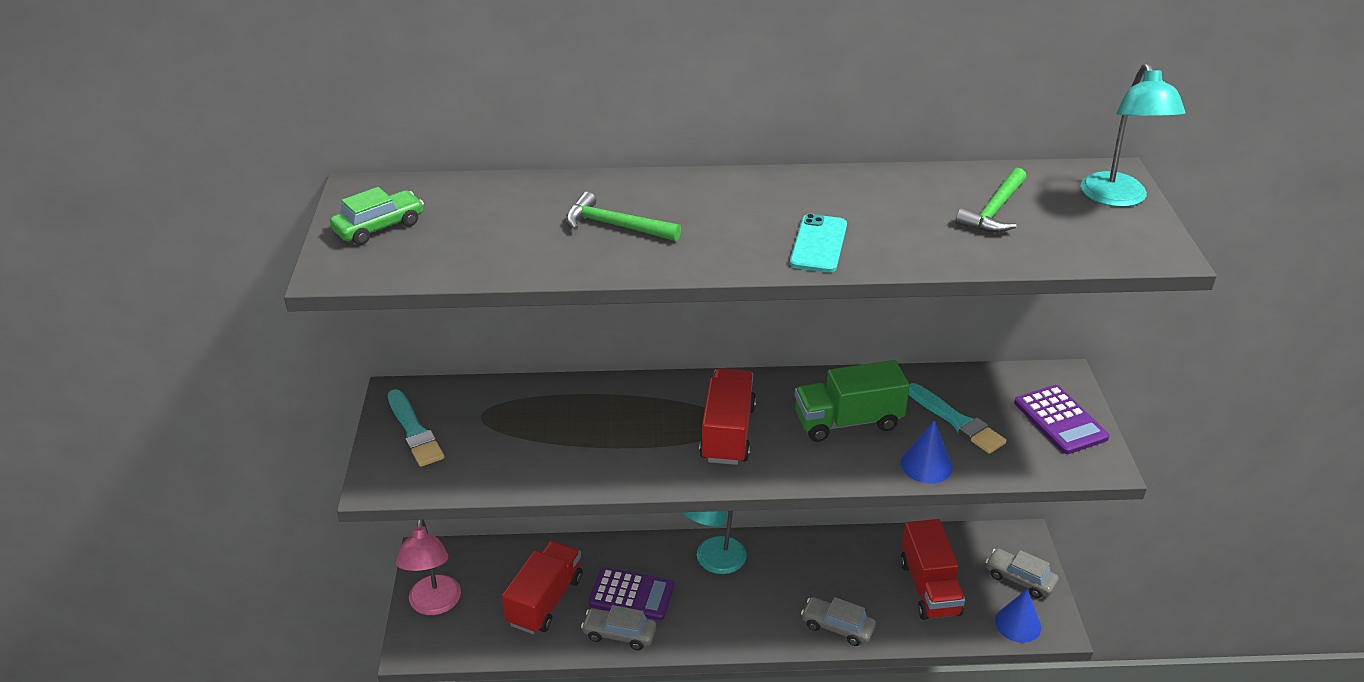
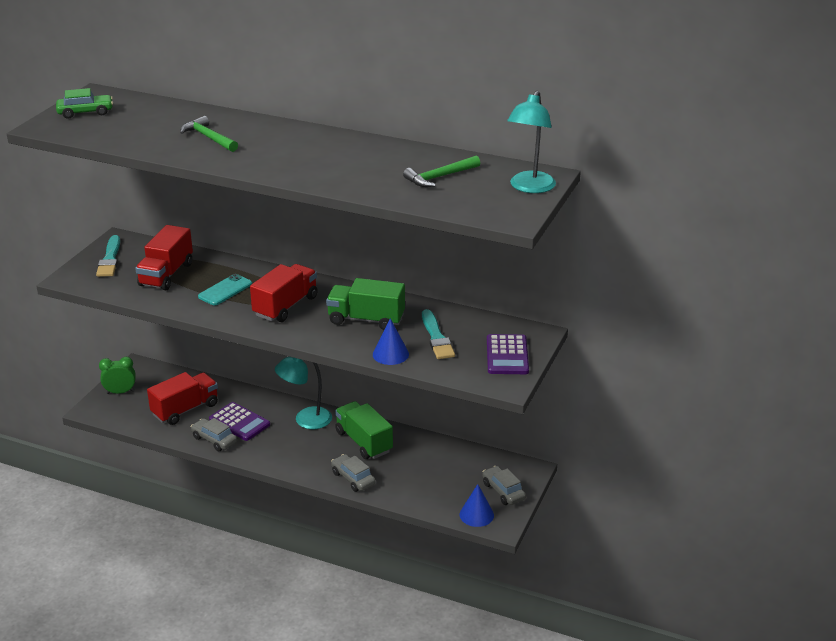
camera: 25 degrees right, 5 degrees down
pink lamp [396,520,461,615] -> green clock [99,357,136,394]
turquoise phone [790,214,847,273] -> turquoise phone moved to [198,274,252,305]
red truck [900,519,965,620] -> red truck moved to [135,225,193,290]
none -> green truck [335,401,393,459]

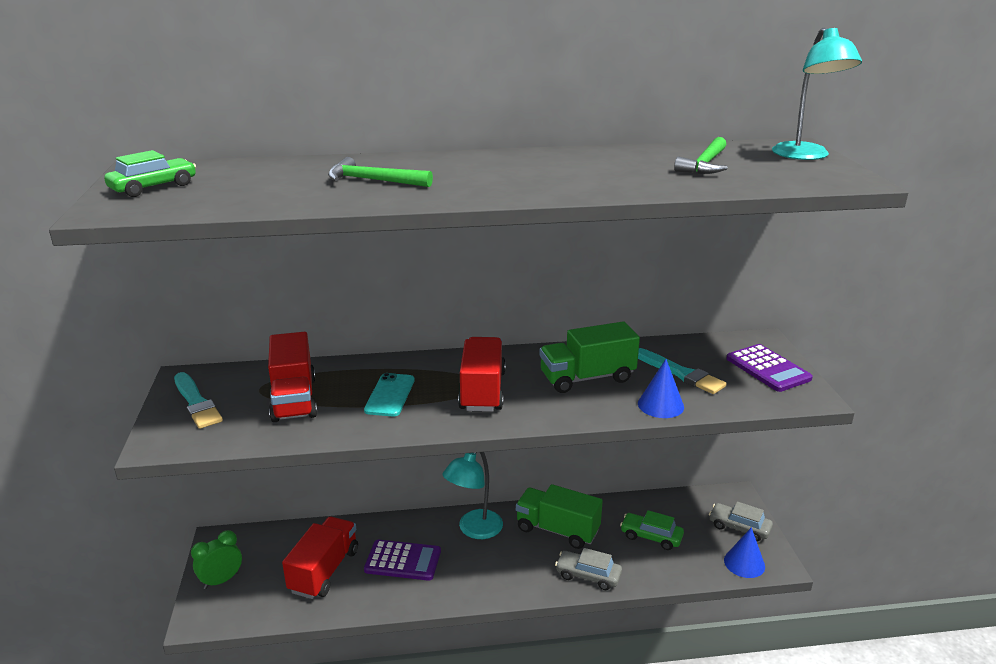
camera: 30 degrees left, 5 degrees down
grey car [191,418,237,452] -> none
none -> green car [620,510,684,550]

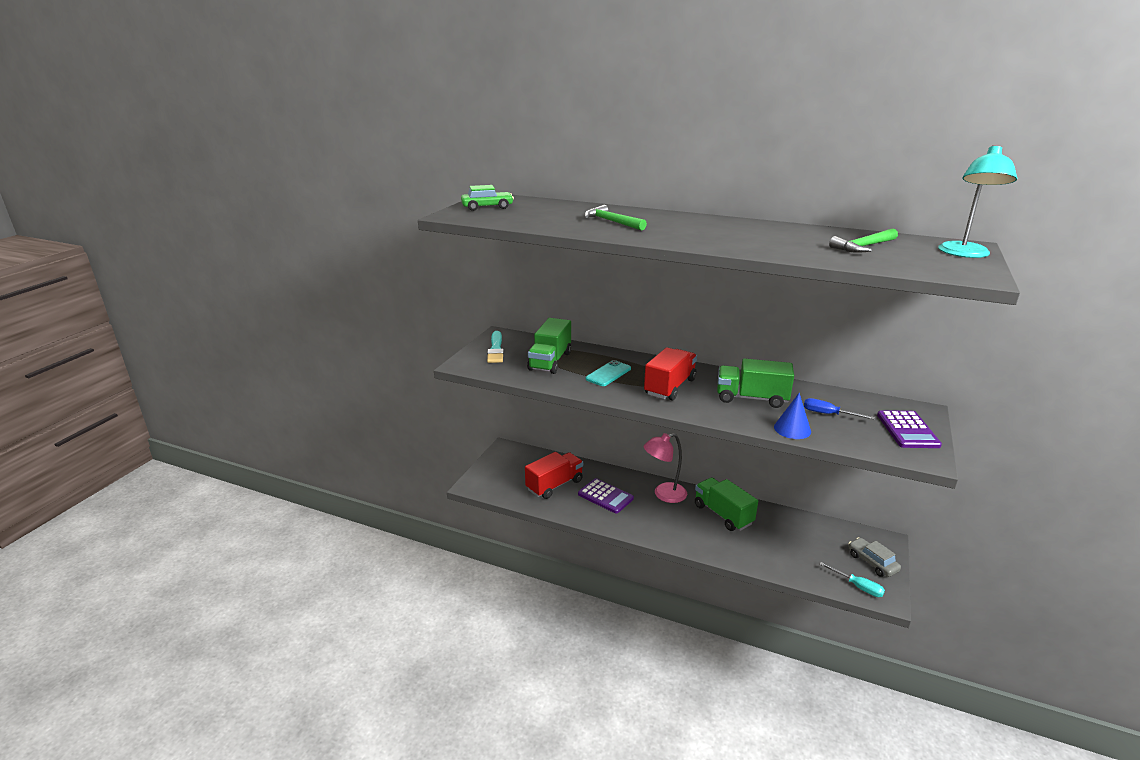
camera: 30 degrees right, 0 degrees up
green clock [191,530,242,589] -> none
red truck [268,332,317,422] -> green truck [527,318,571,374]
turquoise lamp [443,452,503,539] -> pink lamp [644,433,687,503]
grey car [555,548,622,590] -> none
green car [620,510,684,550] -> none
turquoise brush [638,348,726,394] -> blue screwdriver [804,398,875,419]
blue cone [724,527,765,578] -> turquoise screwdriver [820,562,885,597]

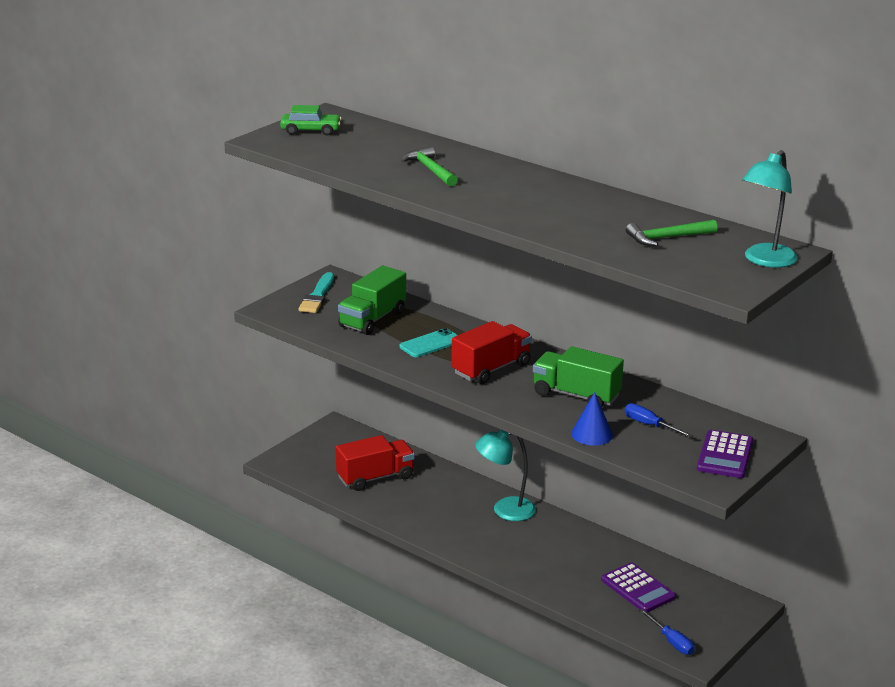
camera: 15 degrees right, 0 degrees up
purple calculator [578,478,634,514] -> purple calculator moved to [601,562,676,612]
pink lamp [644,433,687,503] -> turquoise lamp [475,429,536,521]
green truck [695,477,758,531] -> none
turquoise screwdriver [820,562,885,597] -> blue screwdriver [639,609,695,655]
grey car [849,537,901,577] -> none

